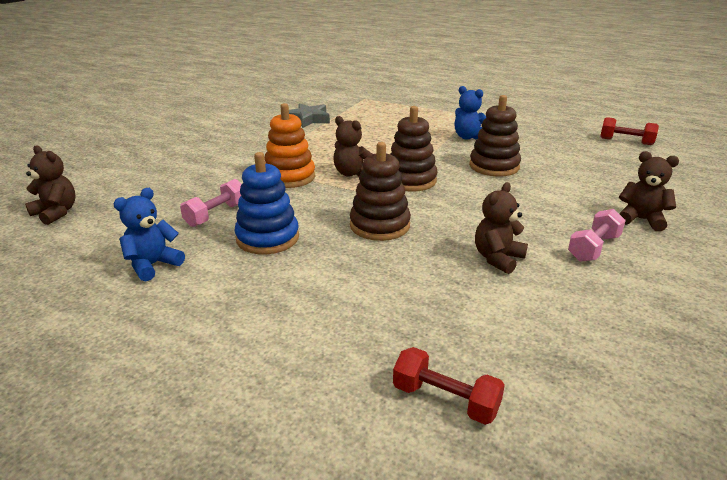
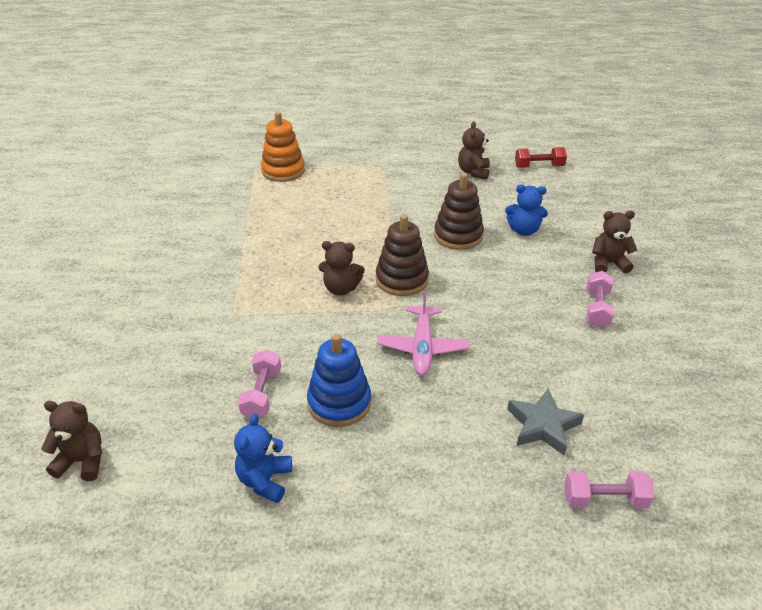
camera: 30 degrees left, 10 degrees up
orange stacking toy [265,103,315,188] -> orange stacking toy moved to [261,112,305,182]
grey star [289,103,330,128] -> grey star moved to [507,388,584,455]
brown stacking toy [350,142,411,241] -> pink plane [377,291,469,376]
red dumbbell [393,347,505,425] -> pink dumbbell [564,471,654,508]
blue teddy bear [454,86,486,140] -> blue teddy bear moved to [505,184,548,236]
brown teddy bear [475,182,528,274] -> brown teddy bear moved to [458,121,490,180]

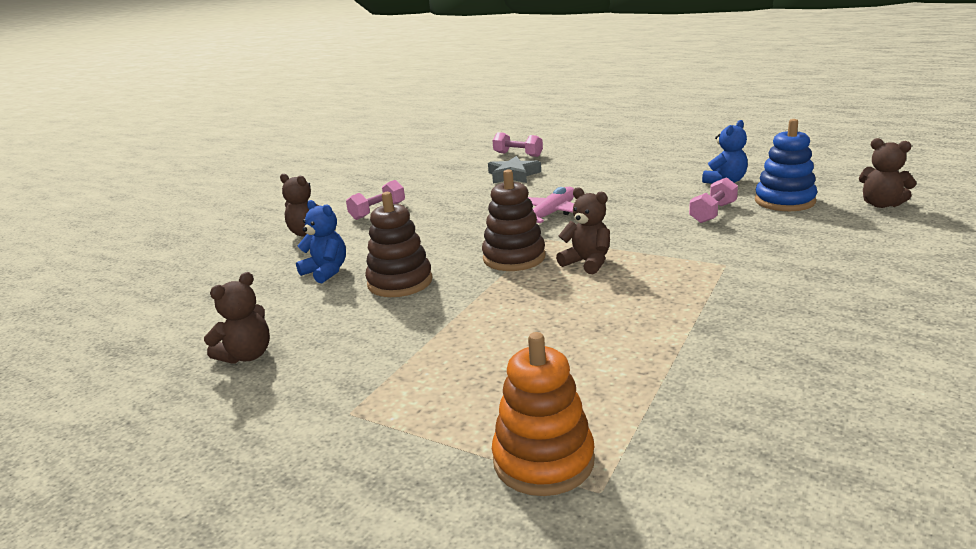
camera: 145 degrees left, 15 degrees down
blue stacking toy [307,334,371,427] -> blue stacking toy moved to [755,119,817,211]
red dumbbell [515,147,567,168] -> none

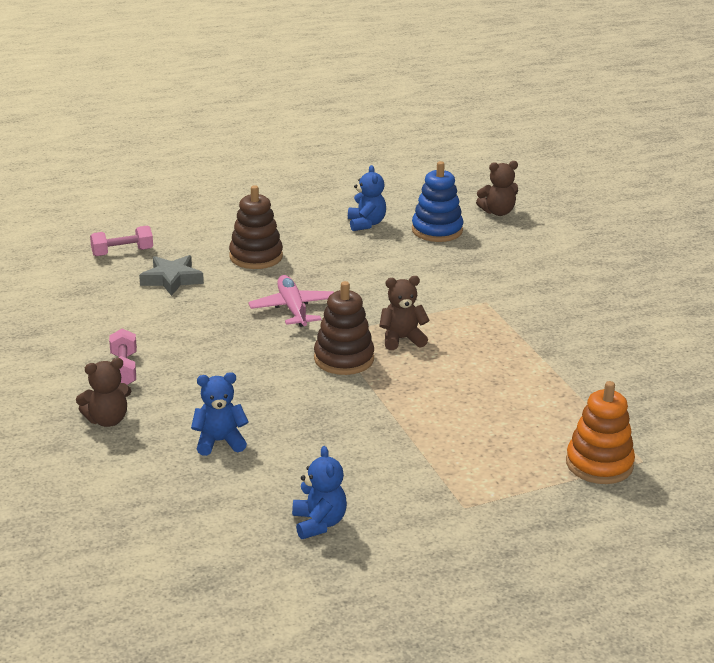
camera: 55 degrees left, 5 degrees up
brown teddy bear [204,272,270,364] -> blue teddy bear [292,446,347,539]
brown stacking toy [365,192,433,297] -> brown stacking toy moved to [229,185,283,269]
pink dumbbell [689,177,738,223] -> none

